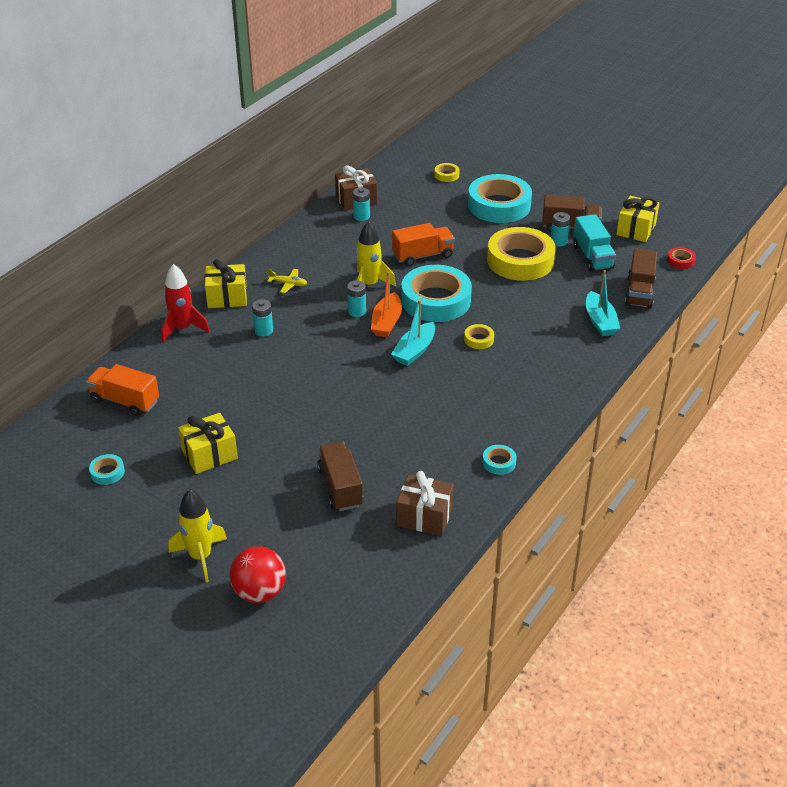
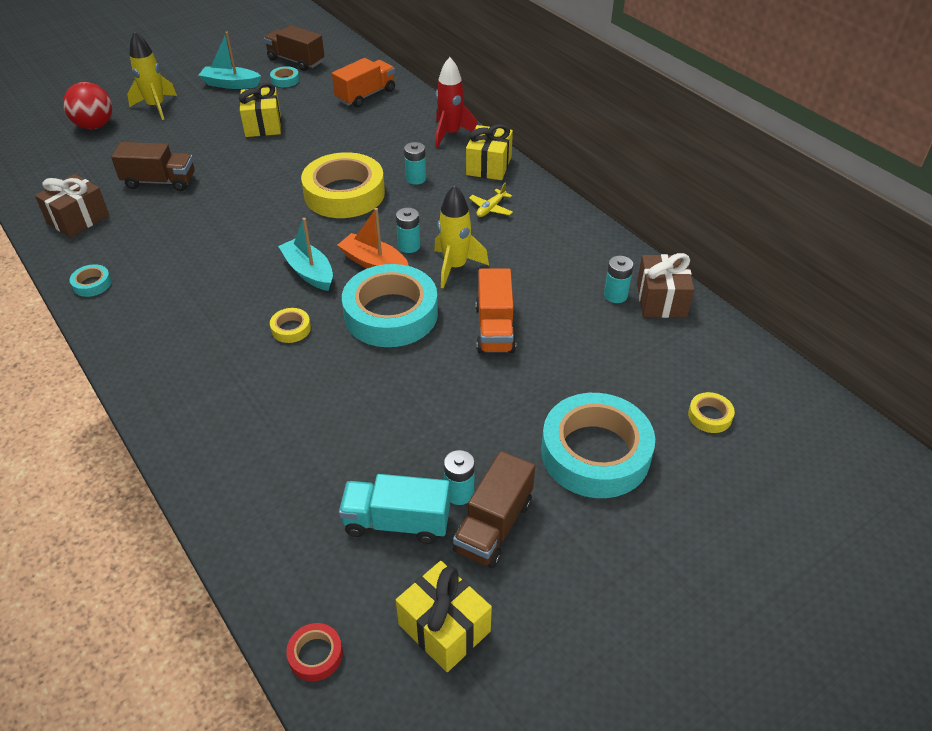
camera: 110 degrees right, 5 degrees up
yellow tape [487,227,556,281] -> yellow tape moved to [301,152,385,218]
turquoise boat [586,270,620,336] -> turquoise boat moved to [198,32,261,89]
brown truck [625,249,657,309] -> brown truck moved to [264,25,324,71]

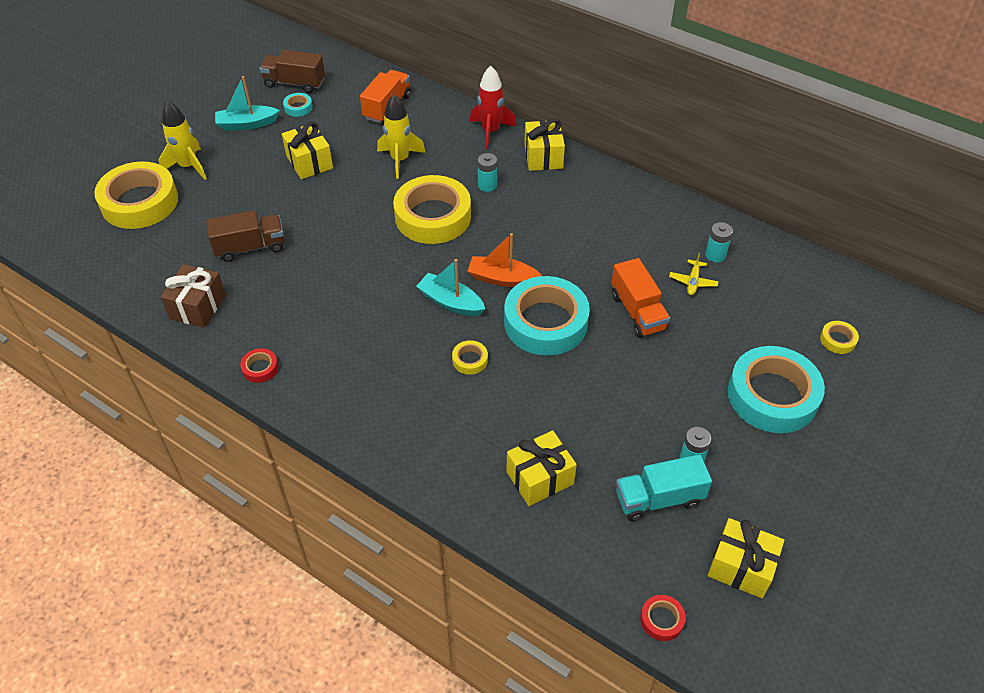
camera: 20 degrees left, 5 degrees up
red ball [63,82,112,129] -> yellow tape [94,161,178,229]
turquoise tape [69,264,112,297] -> red tape [240,348,278,383]
turquoise battery [396,208,420,253] -> none
yellow rocket [434,185,489,289] -> yellow rocket moved to [377,94,426,179]
brown truck [453,451,535,568] -> none
yellow plane [469,182,513,217] -> yellow plane moved to [669,253,719,295]
brown gift [637,253,694,318] -> none
none -> yellow gift [506,430,577,506]

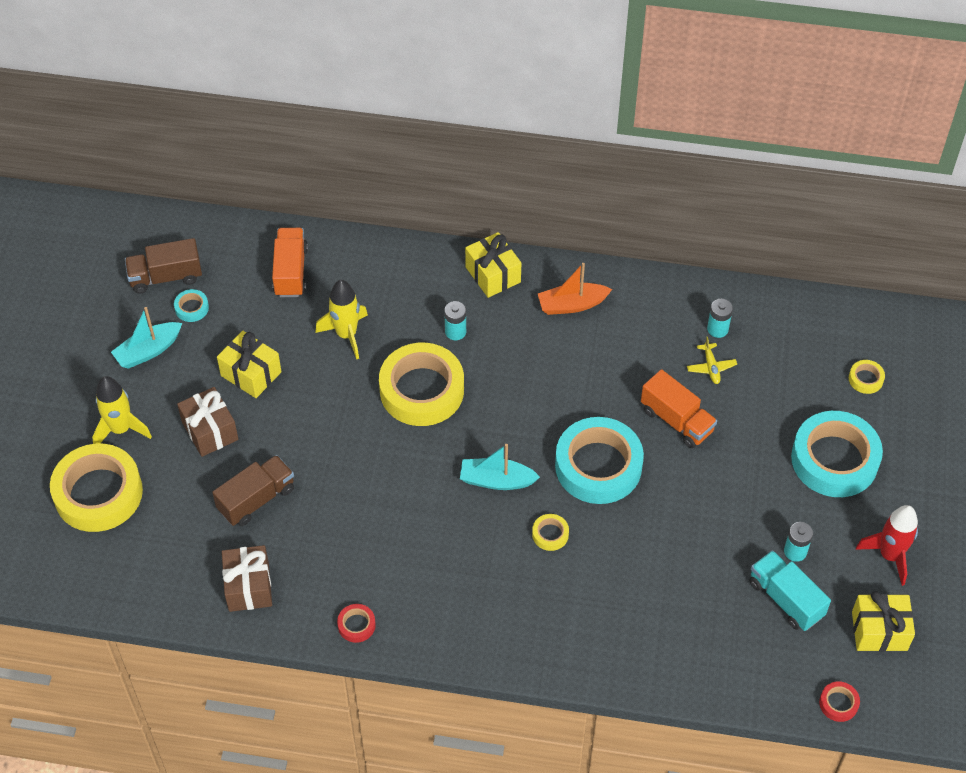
camera: 25 degrees left, 5 degrees up
orange boat [468,233,542,287] -> orange boat moved to [538,263,612,315]
red rocket [470,66,516,149] -> red rocket moved to [856,505,918,586]
yellow gift [506,430,577,506] -> none
turquoise truck [616,454,712,521] -> turquoise truck turned 90 degrees clockwise [749,550,831,631]
none -> brown gift [177,387,239,457]

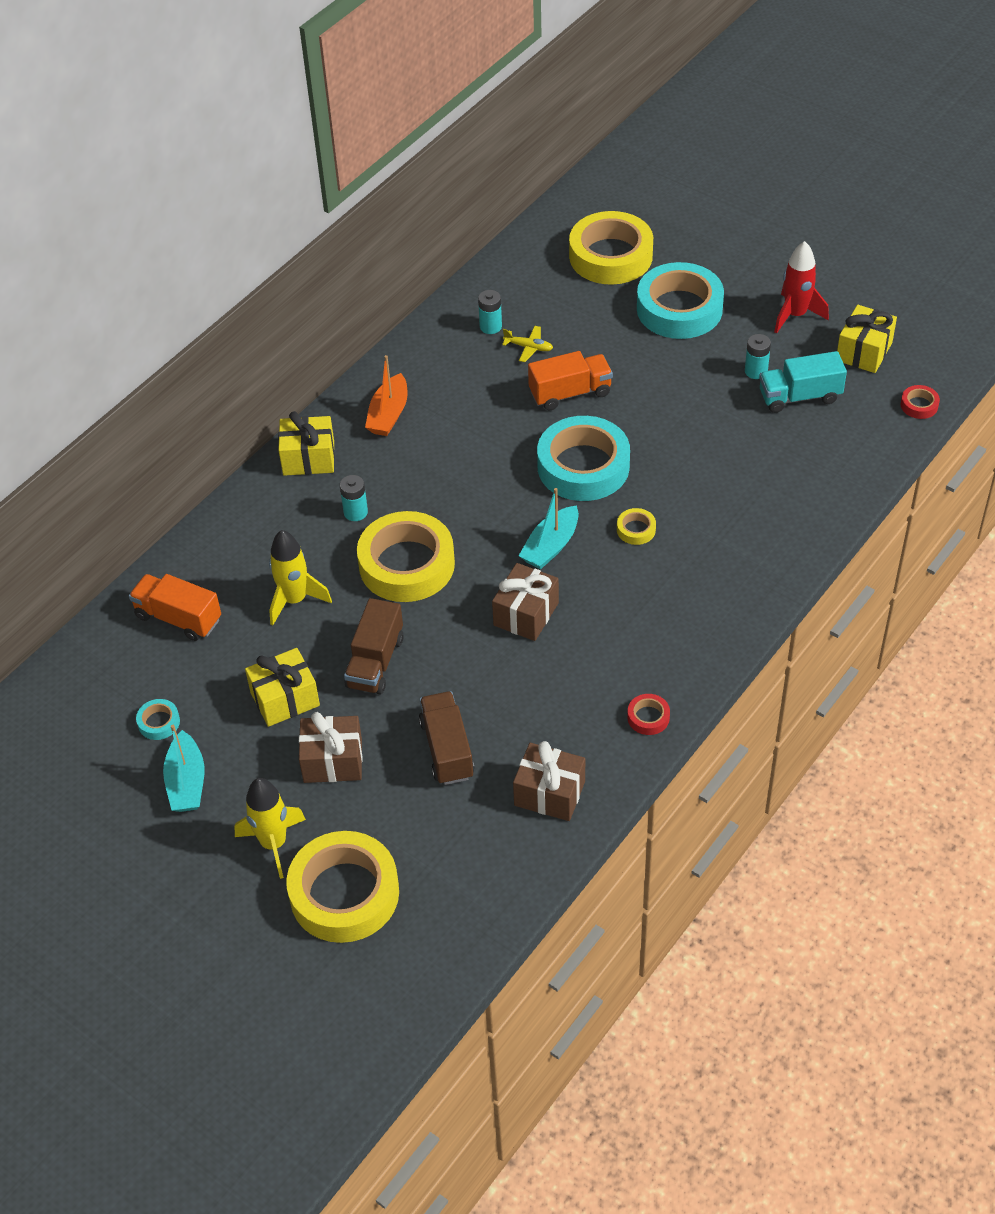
camera: 60 degrees left, 5 degrees down
brown truck [125,238,202,293] -> brown truck moved to [344,598,404,695]
yellow tape [849,360,885,394] -> yellow tape [569,211,653,285], size x2.43
none -> brown gift [492,563,559,641]

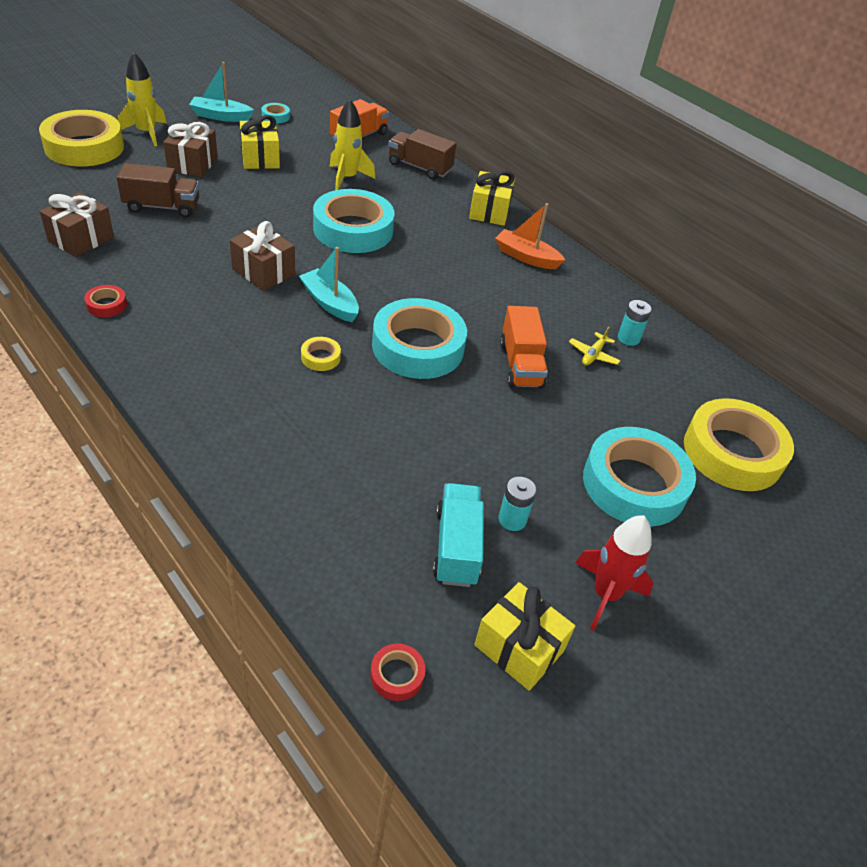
camera: 95 degrees right, 5 degrees down
turquoise battery [340,475,368,521] -> none
brown truck [344,598,404,695] -> brown truck moved to [388,129,456,180]
yellow tape [357,511,455,602] -> turquoise tape [313,189,394,253]

